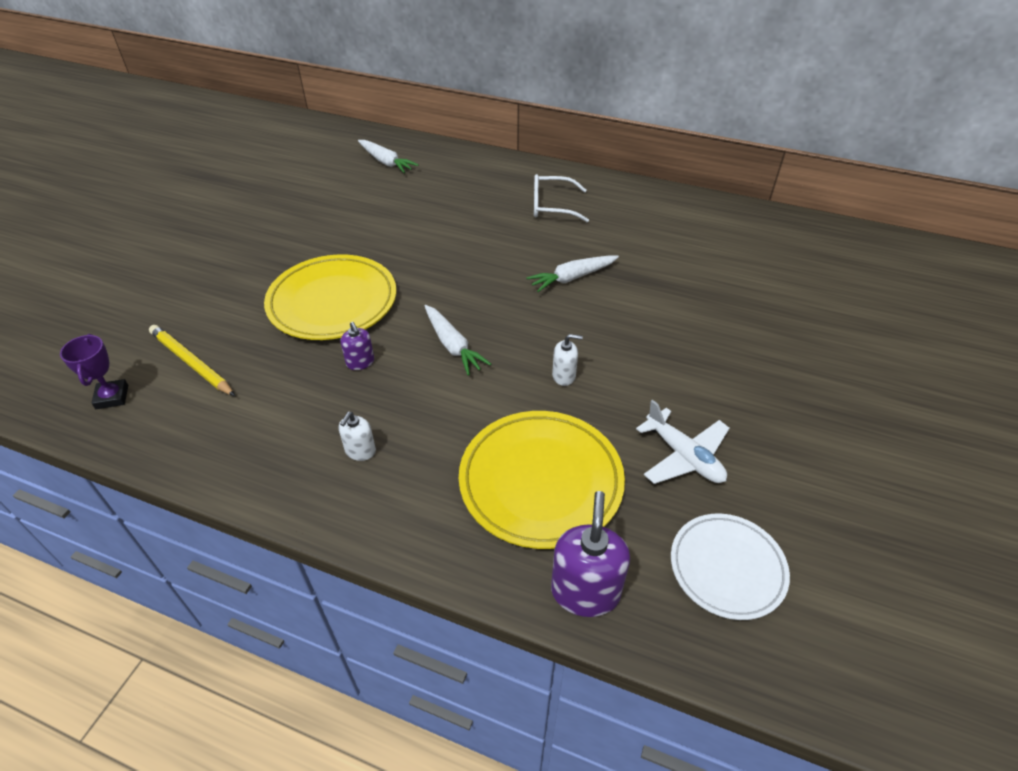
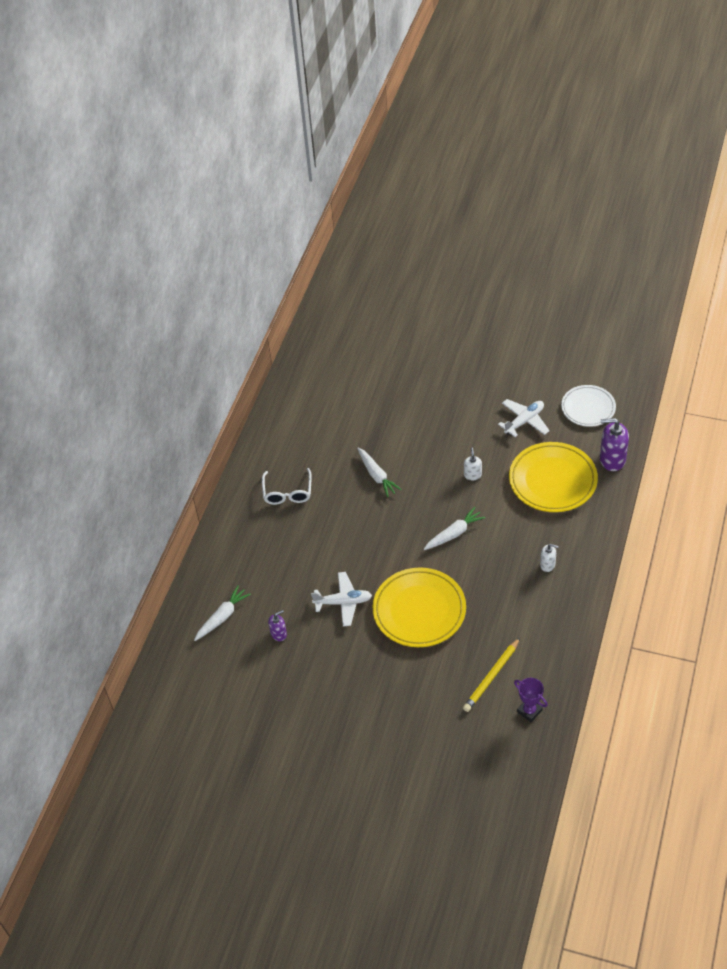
camera: 90 degrees left, 5 degrees up
purple trophy [60,334,128,409] -> purple trophy turned 60 degrees clockwise [514,678,548,722]
purple soap dispenser [340,322,374,370] -> purple soap dispenser moved to [268,610,287,641]
none -> white plane [311,572,372,627]

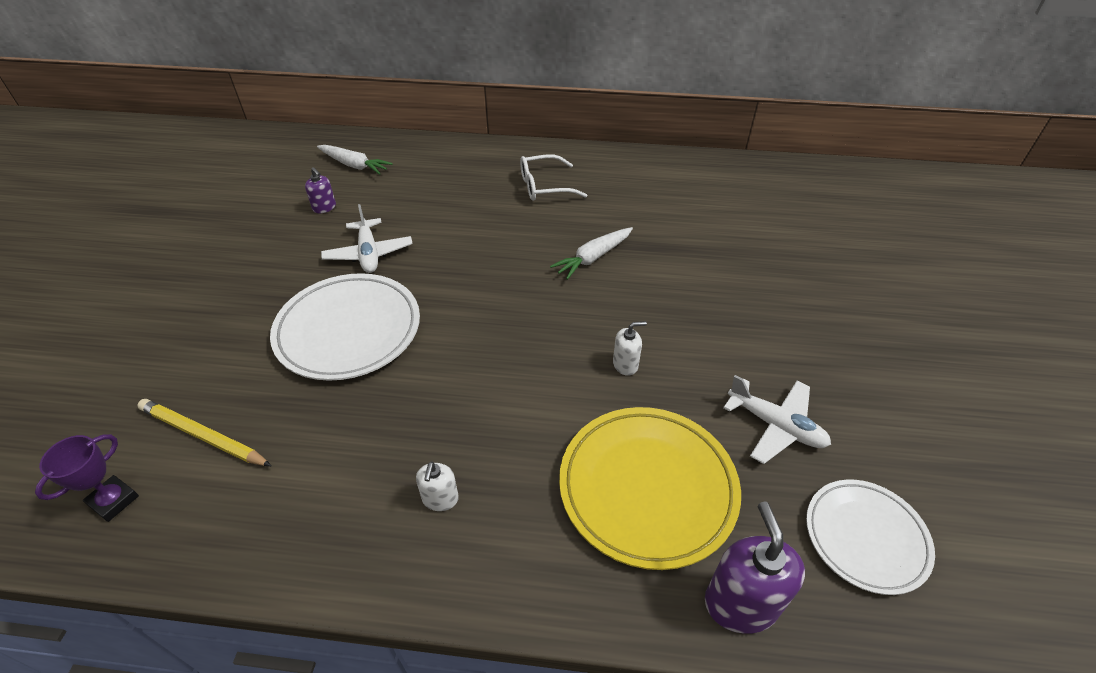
camera: 75 degrees right, 5 degrees down
yellow plate [372,568,466,647] -> white plate [270,273,420,381]
white carrot [423,507,486,550] -> none

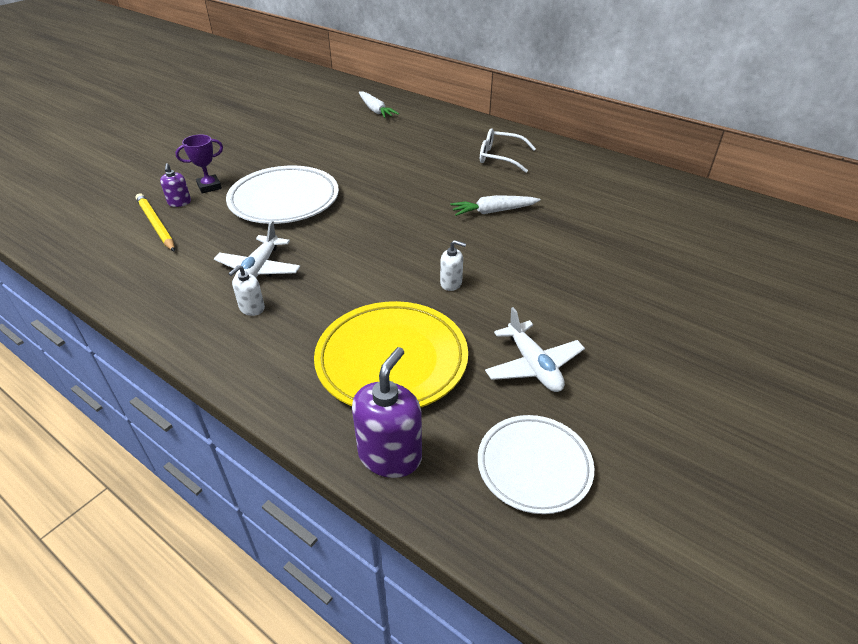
camera: 30 degrees right, 5 degrees down
purple trophy [35,434,139,522] -> purple trophy moved to [175,134,223,193]
purple soap dispenser [305,167,336,213] -> purple soap dispenser moved to [160,163,191,207]
white plane [321,204,413,273] -> white plane moved to [214,221,300,277]

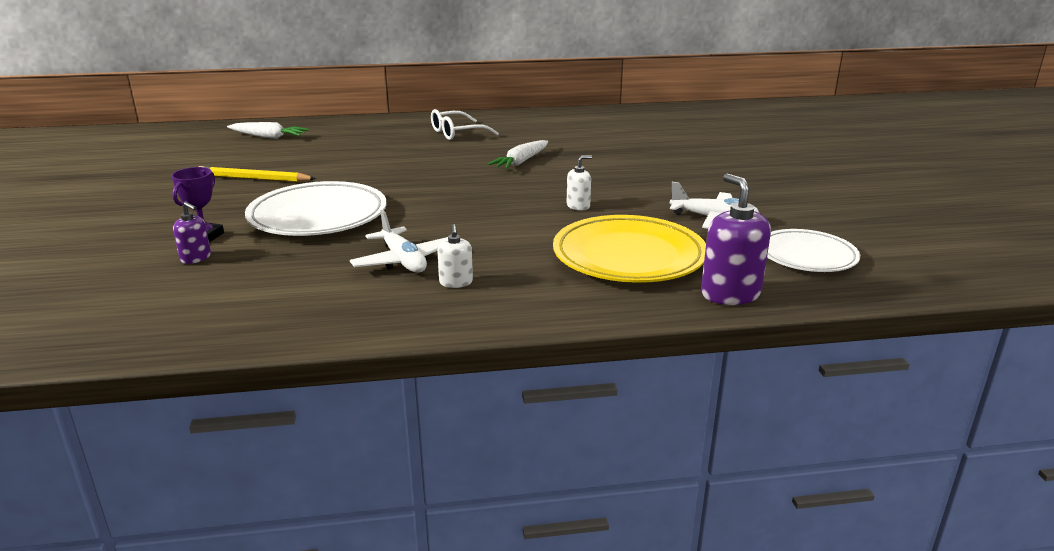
camera: 45 degrees left, 15 degrees down
yellow pencil [135,193,175,252] -> yellow pencil moved to [199,166,316,182]

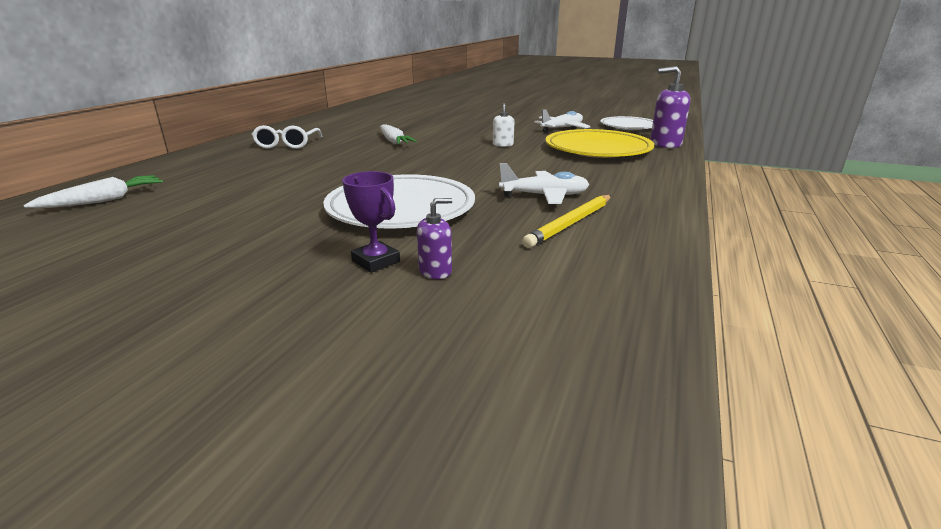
camera: 60 degrees left, 0 degrees up
yellow pencil [199,166,316,182] -> yellow pencil moved to [522,195,611,248]
white soap dispenser [437,224,473,288] -> none

